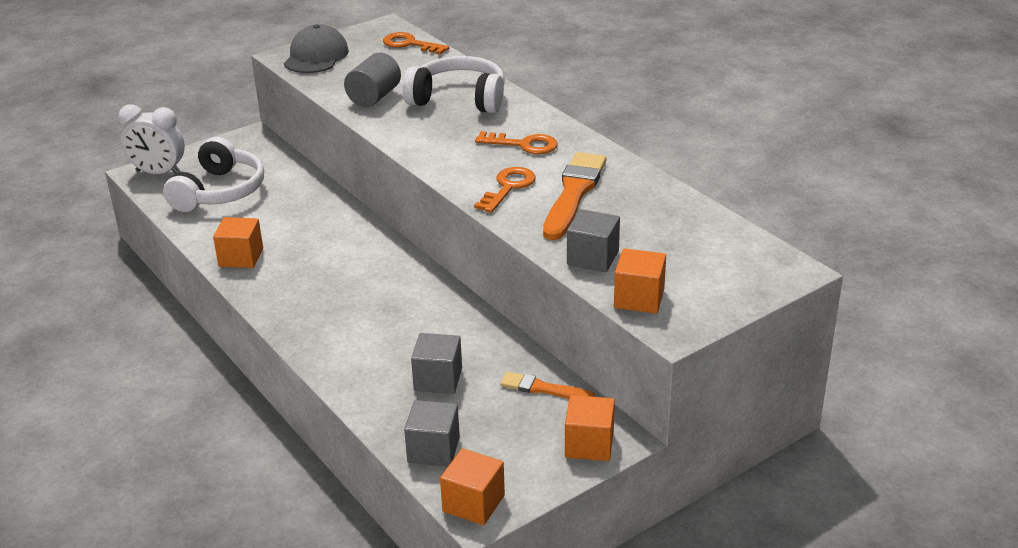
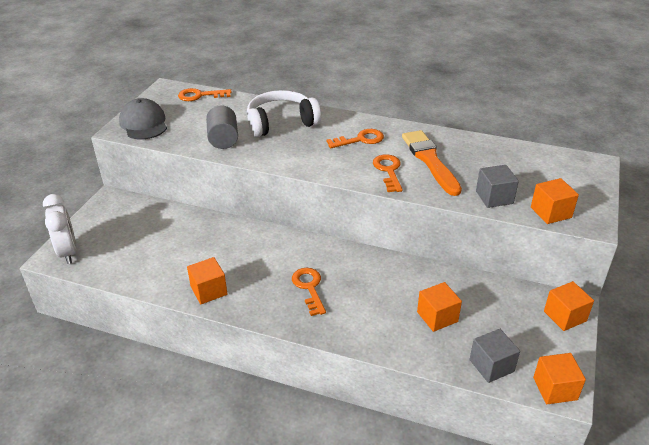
camera: 35 degrees left, 5 degrees up
white clock [118,104,185,174] -> white clock turned 90 degrees counterclockwise [43,194,77,264]
white headphones [163,137,264,212] -> none
grey cube [411,333,462,394] -> orange cube [417,282,462,332]
orange brush [500,372,595,399] -> none
none -> orange key [292,268,326,316]

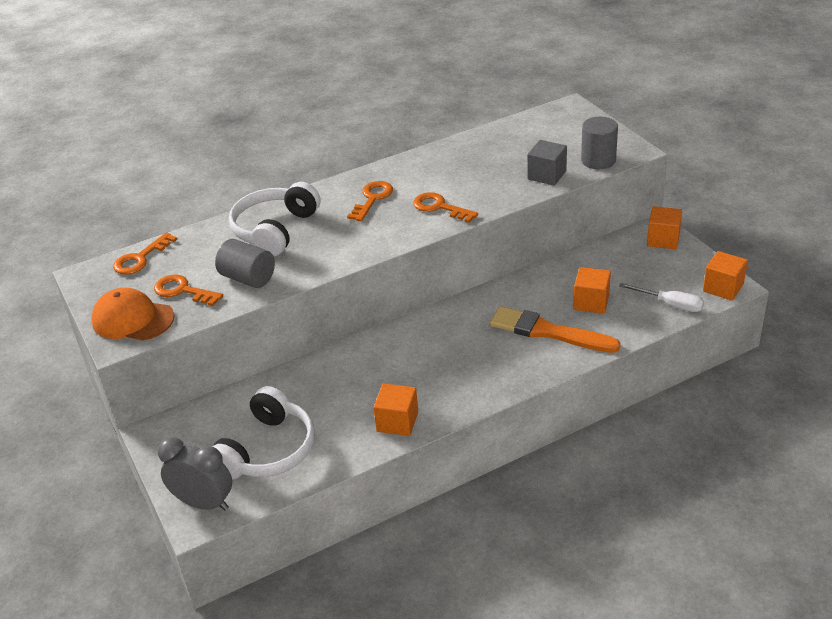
camera: 45 degrees left, 0 degrees up
white clock [43,194,77,264] -> grey clock [158,437,232,511]
grey cap [119,98,167,139] -> orange cap [91,287,174,341]
orange key [292,268,326,316] -> orange key moved to [154,275,223,306]
orange brush [402,130,462,196] -> orange brush moved to [490,306,621,353]
grey cube [469,329,520,383] -> white screwdriver [619,283,704,312]
orange cube [531,178,579,224] -> grey cylinder [581,117,618,169]
none -> white headphones [212,386,315,479]

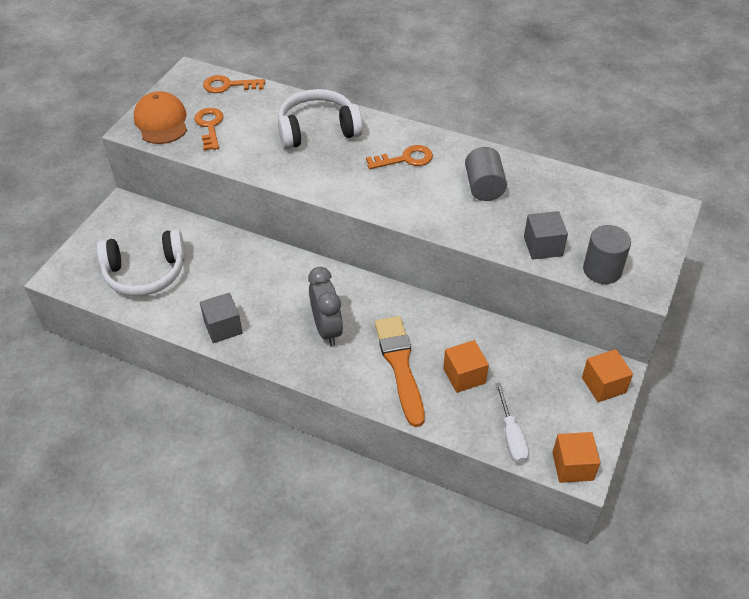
camera: 50 degrees right, 10 degrees up
grey clock [158,437,232,511] -> grey clock moved to [308,267,343,346]
grey cylinder [215,239,275,288] -> grey cylinder moved to [465,147,507,201]
orange cube [373,383,418,436] -> grey cube [200,293,243,343]
orange key [413,192,478,223] -> none

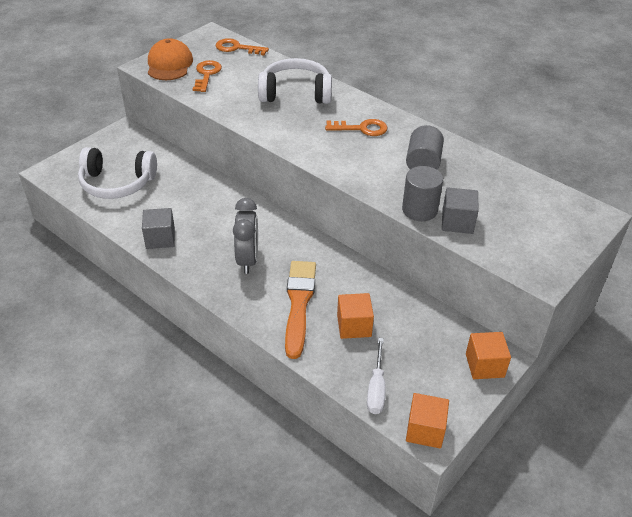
camera: 15 degrees right, 5 degrees down
grey cylinder [583,225,631,284] -> grey cylinder moved to [402,166,443,221]

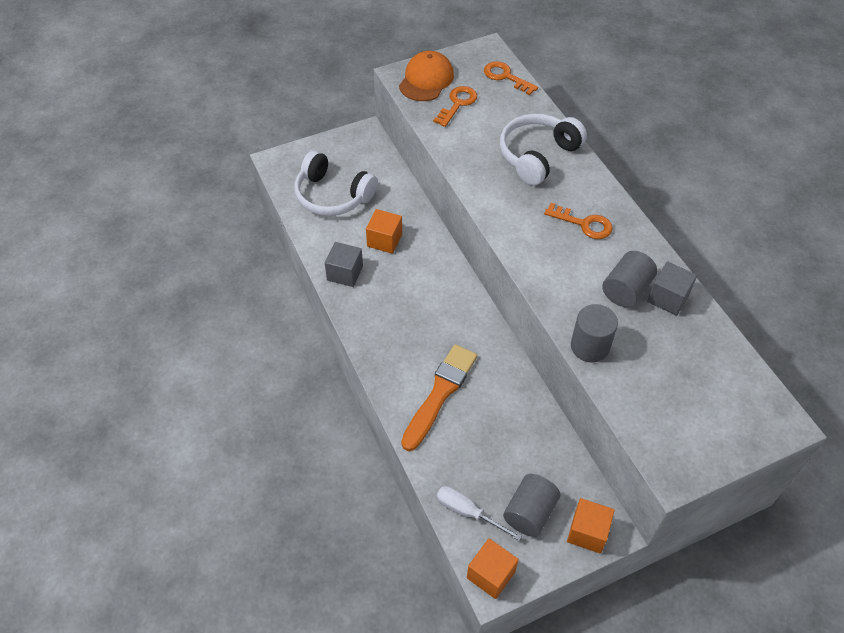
camera: 25 degrees right, 10 degrees up
grey clock [233,198,258,274] -> none
white headphones [258,58,332,104] -> white headphones turned 75 degrees counterclockwise [500,114,587,185]
orange cube [337,293,374,339] -> orange cube moved to [366,209,402,254]
white screwdriver [367,338,386,414] -> white screwdriver turned 90 degrees clockwise [437,486,522,541]
grey cube [442,187,479,234] -> grey cube moved to [647,261,697,316]
none -> grey cylinder [503,474,560,537]

